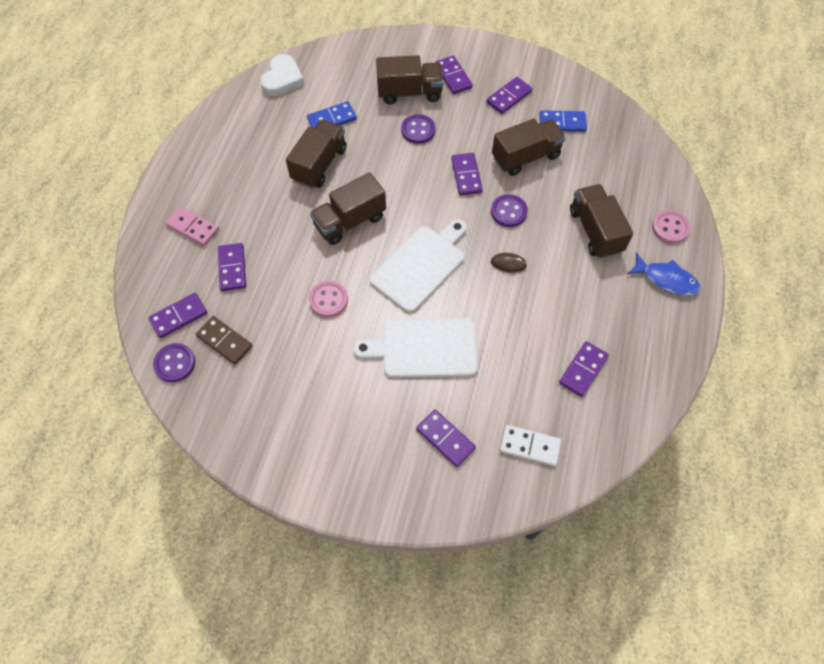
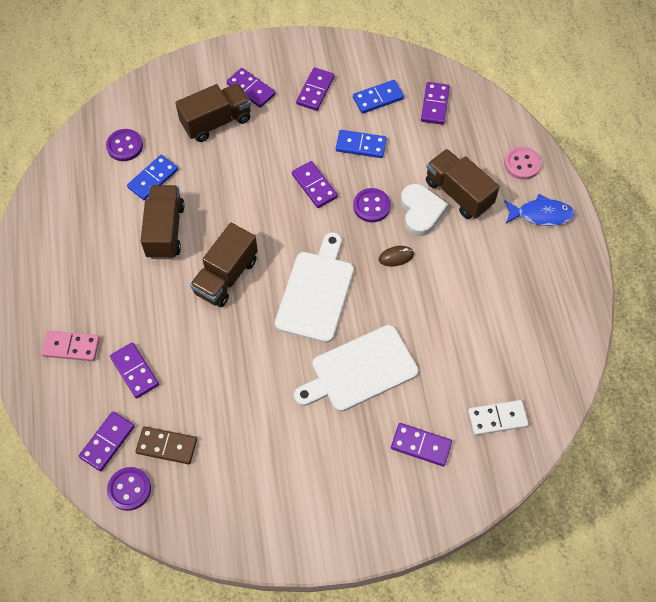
camera: 25 degrees left, 0 degrees up
white heart [260,54,304,96] -> white heart moved to [401,184,448,236]
pink button [309,281,348,317] -> none
purple button [401,114,435,144] -> purple button moved to [106,129,143,161]
brown truck [492,118,566,176] -> blue domino [336,130,387,158]
purple domino [559,341,609,397] -> purple domino moved to [421,82,450,125]

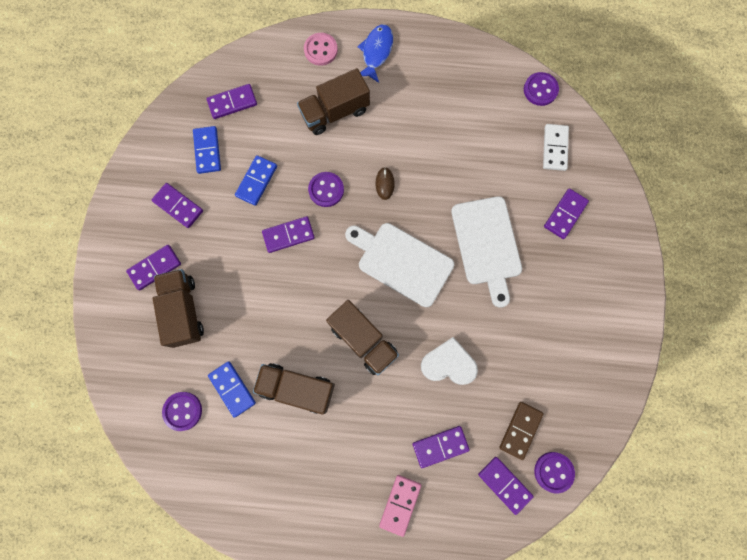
camera: 75 degrees left, 15 degrees up
white heart [401,184,448,236] -> white heart moved to [421,337,478,385]
purple domino [421,82,450,125] -> purple domino turned 45 degrees counterclockwise [207,84,257,119]
none -> purple button [524,72,559,106]

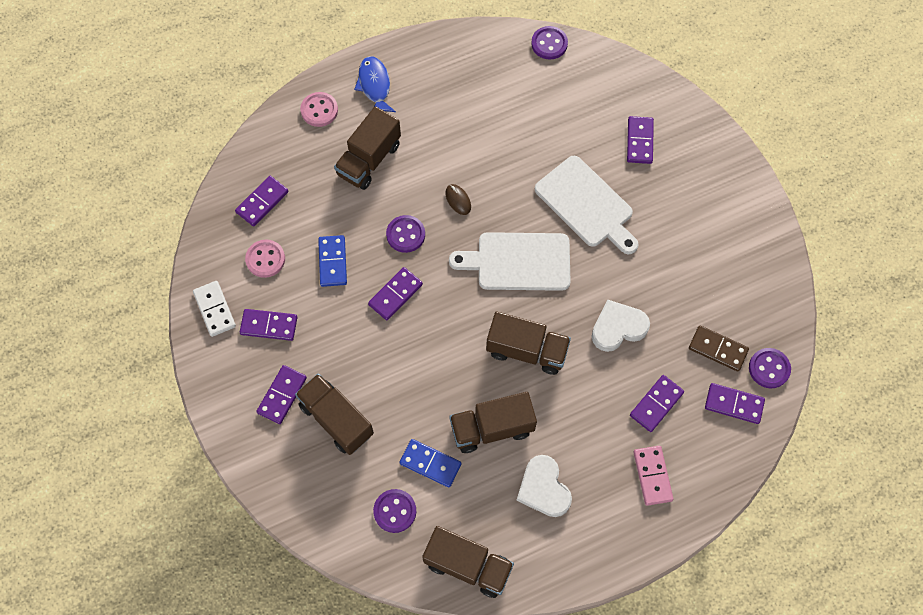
camera: 30 degrees left, 10 degrees down
blue domino [193,126,221,174] -> pink button [245,240,285,278]
brown domino [499,402,544,460] -> brown domino turned 60 degrees counterclockwise [689,326,749,371]
white domino [543,124,569,171] -> white domino moved to [193,281,236,337]
none -> brown truck [422,526,514,598]
none -> white heart [516,455,572,517]

